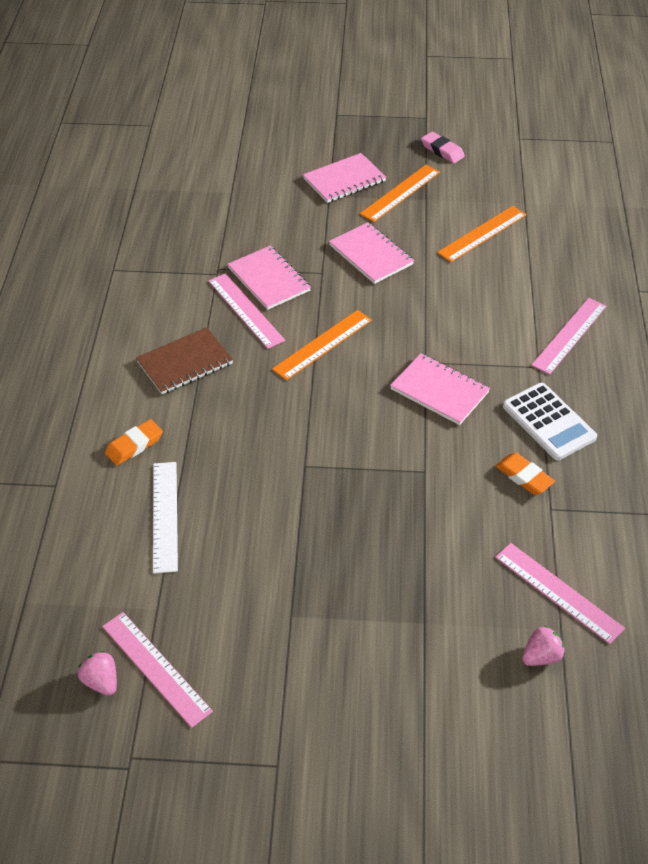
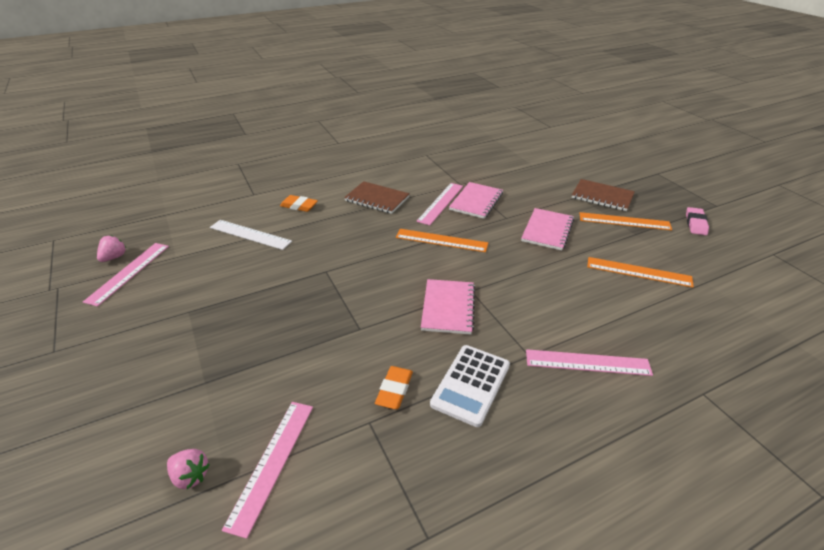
camera: 60 degrees right, 10 degrees down
white ruler [153,462,178,574] -> white ruler turned 60 degrees clockwise [210,220,292,250]
pink notebook [303,153,386,203] -> brown notebook [572,179,635,211]

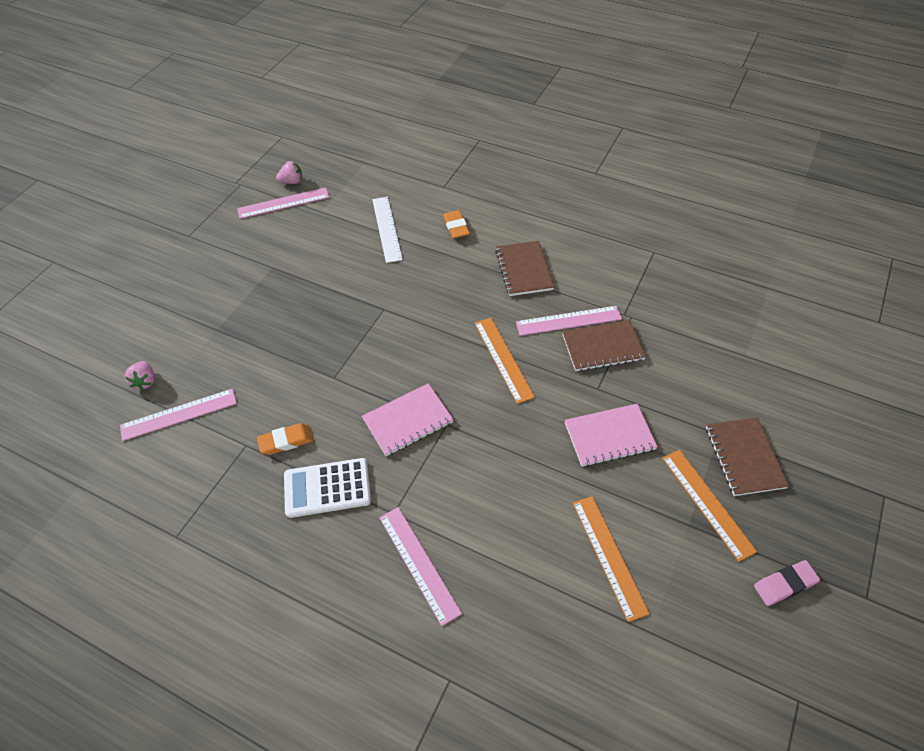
camera: 55 degrees right, 15 degrees up
pink notebook [449,182,503,219] -> brown notebook [562,320,646,371]

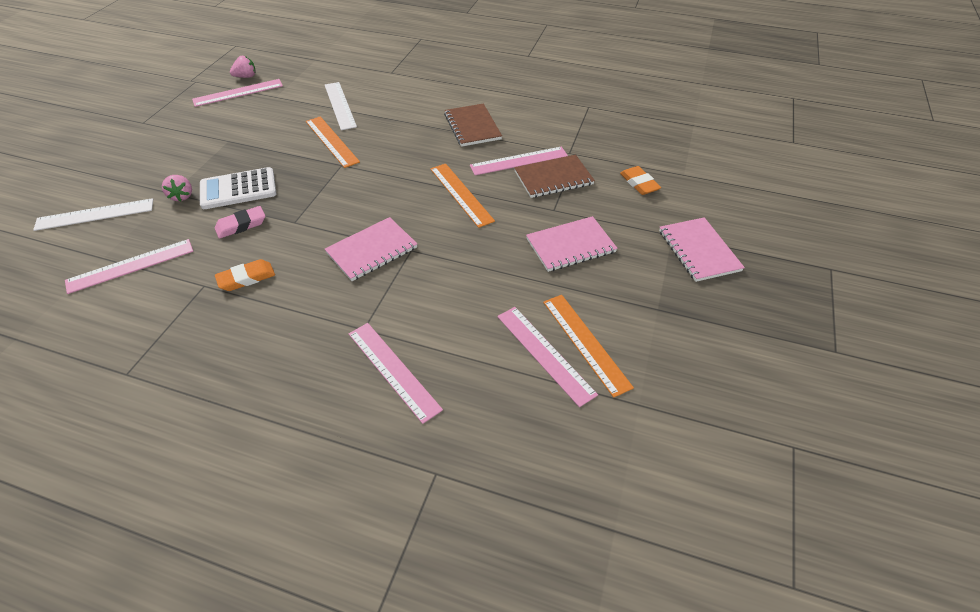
camera: 10 degrees left, 5 degrees down
pink strawberry [124,361,155,390] -> pink strawberry moved to [162,175,192,202]
white calculator [284,458,371,518] -> white calculator moved to [200,167,277,209]
orange eraser [443,210,470,239] -> orange eraser moved to [620,166,661,195]
orange ruler [662,450,757,562] -> orange ruler moved to [306,116,360,168]
brown notebook [706,417,789,496] -> pink notebook [659,217,745,282]
pink eraser [754,560,820,606] -> pink eraser moved to [215,206,265,239]
none -> white ruler [33,198,153,231]
none -> pink ruler [497,307,598,407]

